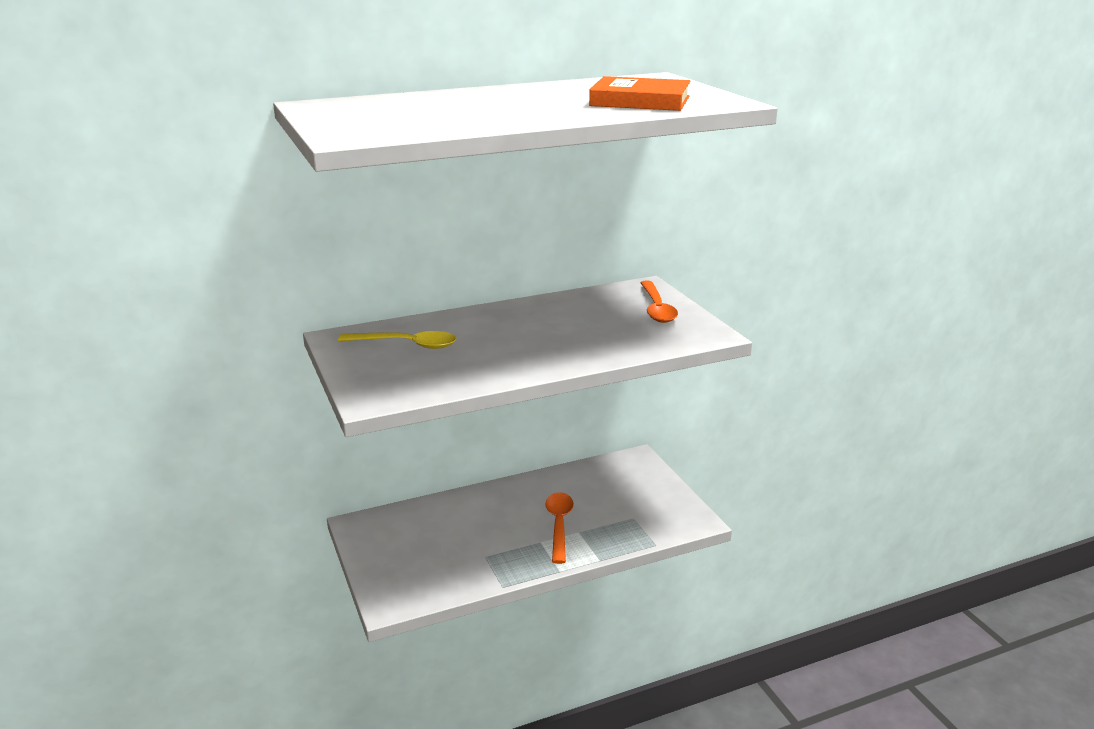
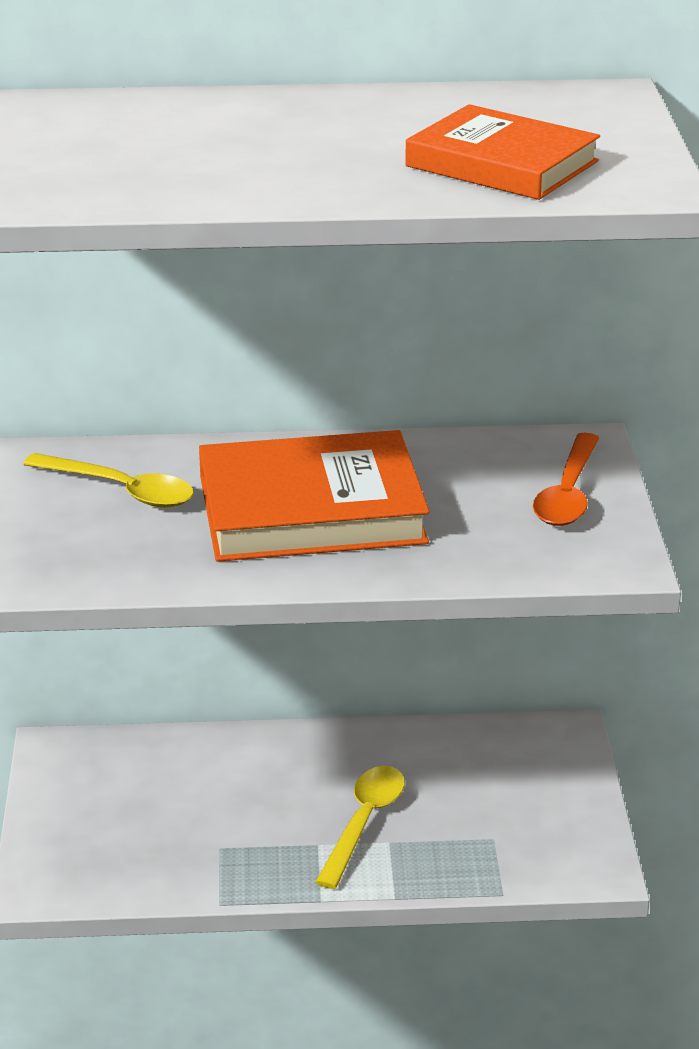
camera: 20 degrees right, 5 degrees up
orange spoon [545,492,574,564] -> yellow spoon [315,766,405,889]
none -> orange book [199,430,430,562]

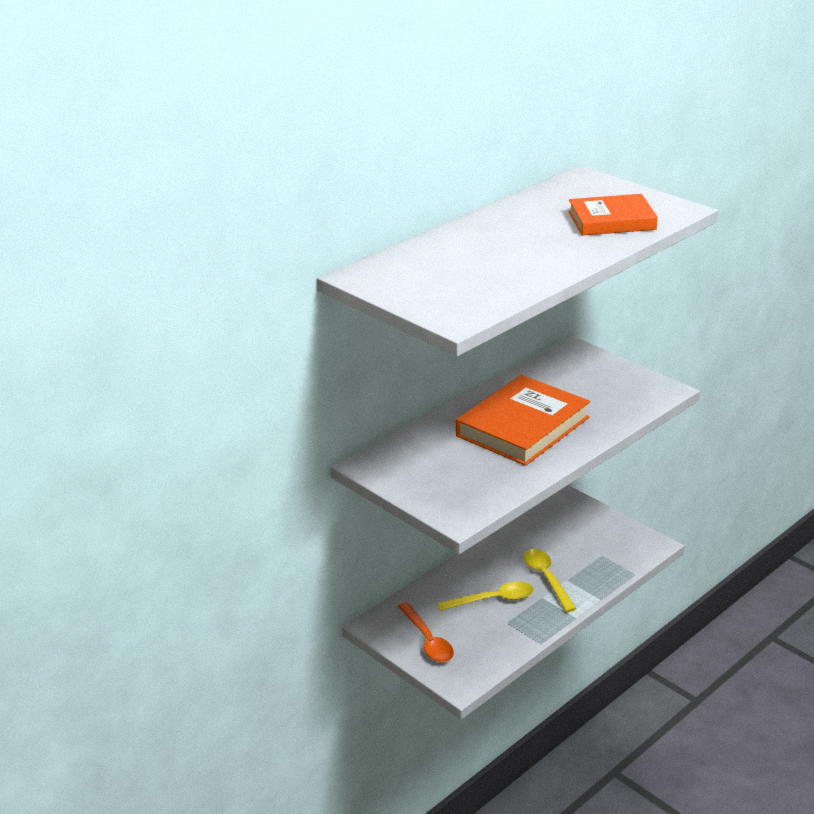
camera: 40 degrees left, 0 degrees up
yellow spoon [23,453,194,508] -> yellow spoon moved to [437,581,534,611]
orange spoon [533,433,599,526] -> orange spoon moved to [398,602,454,662]

